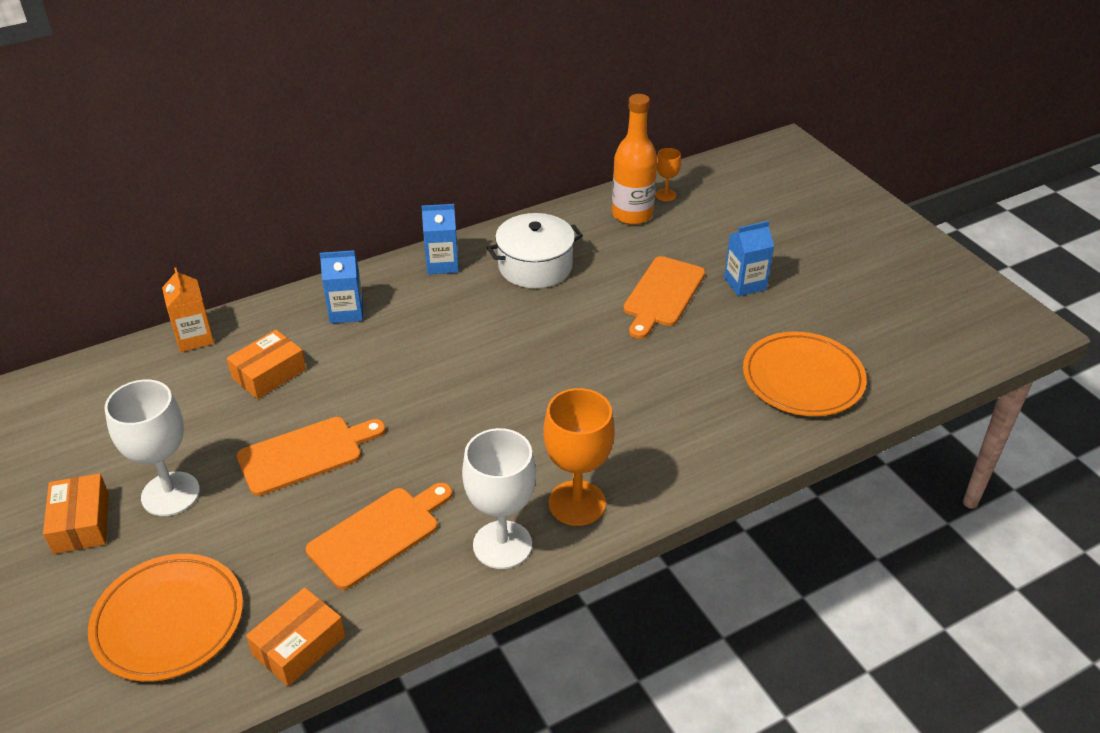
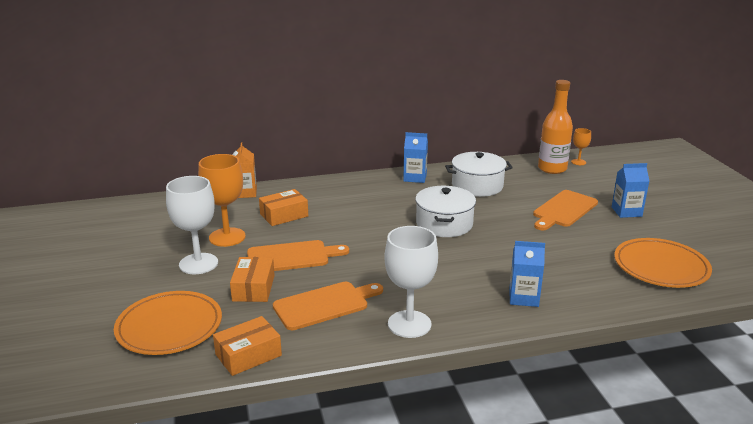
camera: 15 degrees right, 15 degrees down
orange box [43,473,109,554] -> orange box moved to [230,257,275,302]
blue carton [320,250,363,324] -> blue carton moved to [509,241,545,307]
orange goblet [544,388,615,526] -> orange goblet moved to [198,154,246,247]
none -> white pot [415,186,476,237]

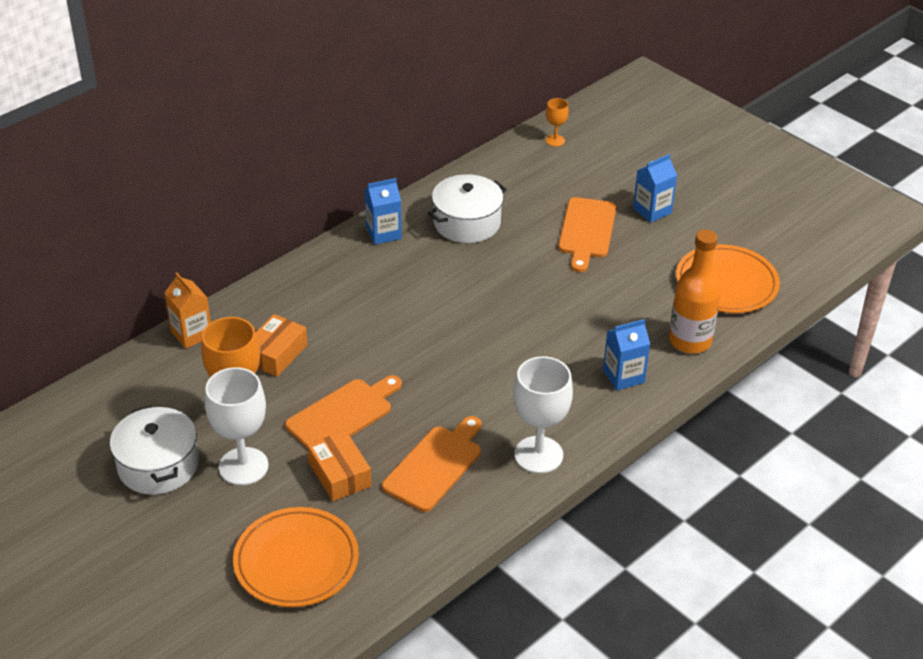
camera: 30 degrees left, 15 degrees up
orange box [213,316,282,376] -> none
white pot [415,186,476,237] -> white pot moved to [110,405,199,495]
orange bottle [538,80,573,174] -> orange bottle moved to [669,230,721,354]

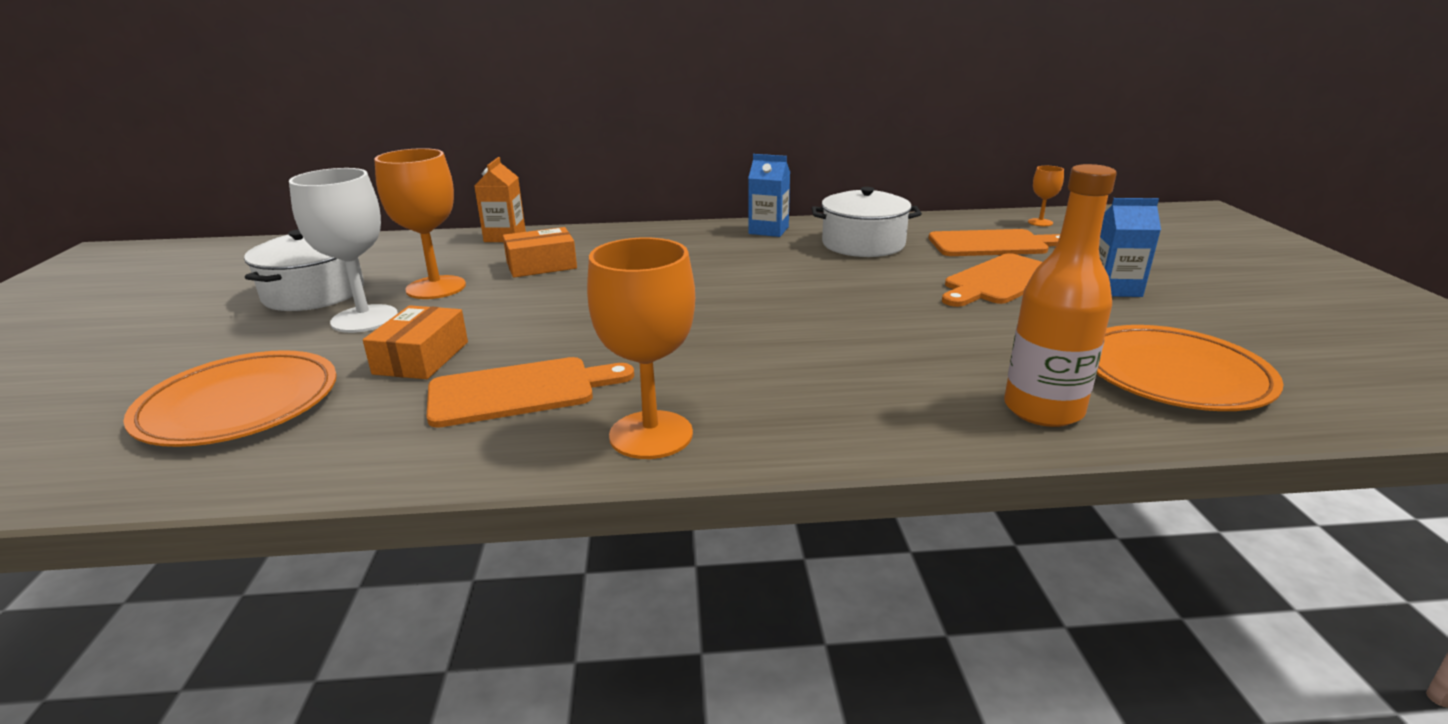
camera: 40 degrees right, 15 degrees down
orange cutting board [285,375,402,449] -> orange cutting board moved to [929,229,1060,256]
white goblet [513,356,573,474] -> orange goblet [587,238,695,459]
blue carton [603,319,650,391] -> none

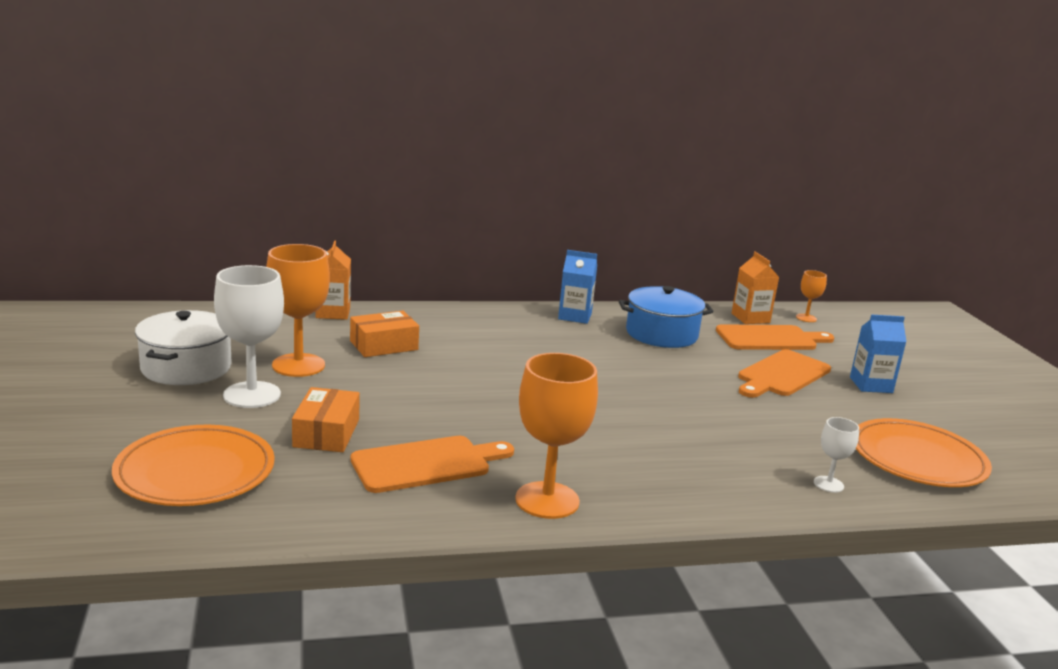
camera: 10 degrees left, 5 degrees down
white pot [812,187,922,257] -> blue pot [619,286,714,348]
orange bottle [1004,164,1117,427] -> white goblet [814,417,859,493]
none -> orange carton [732,252,779,324]

